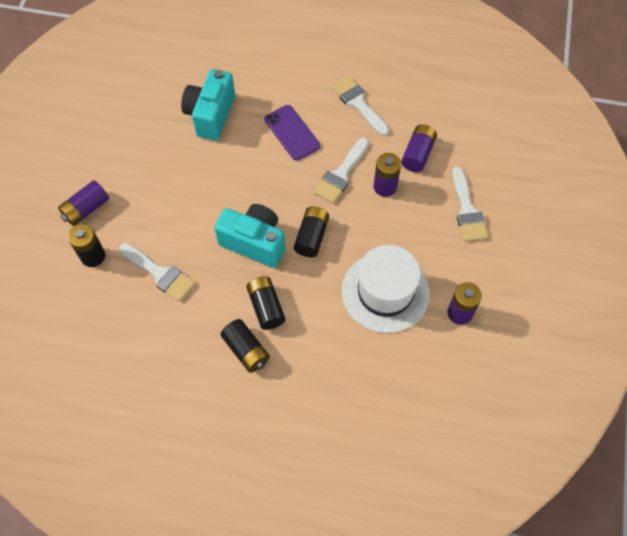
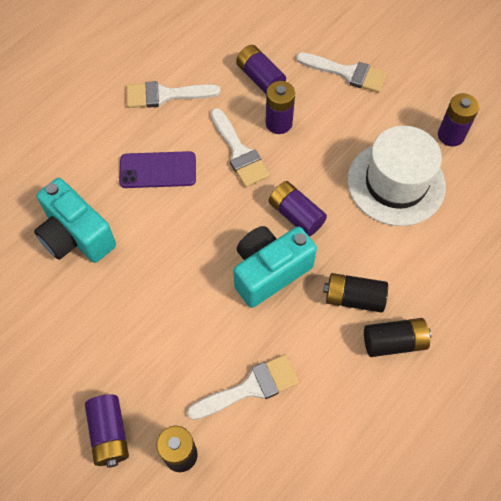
camera: 60 degrees left, 0 degrees up
black battery [294,206,329,257] -> purple battery [269,181,327,237]

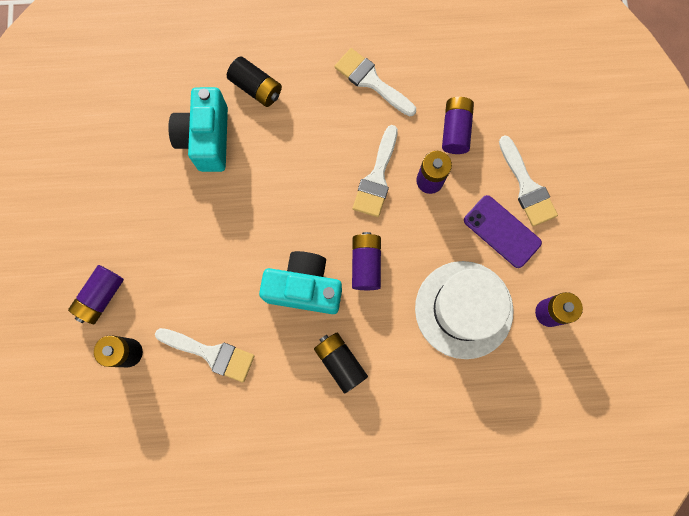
camera: 45 degrees right, 15 degrees up
purple phone [119,151,196,188] -> purple phone moved to [464,195,542,268]
black battery [364,318,431,357] -> black battery moved to [227,56,282,107]

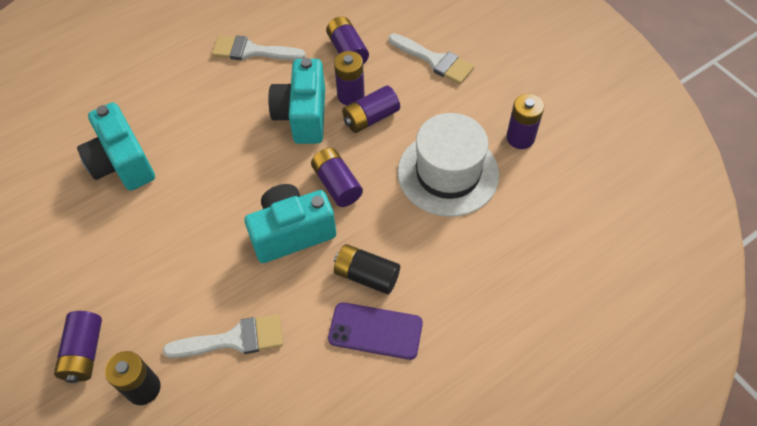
camera: 30 degrees left, 20 degrees down
black battery [227,56,282,107] -> none
white brush [353,125,398,217] -> turquoise camera [268,58,325,144]
purple phone [464,195,542,268] -> purple phone moved to [328,302,423,360]
none -> purple battery [342,86,400,133]

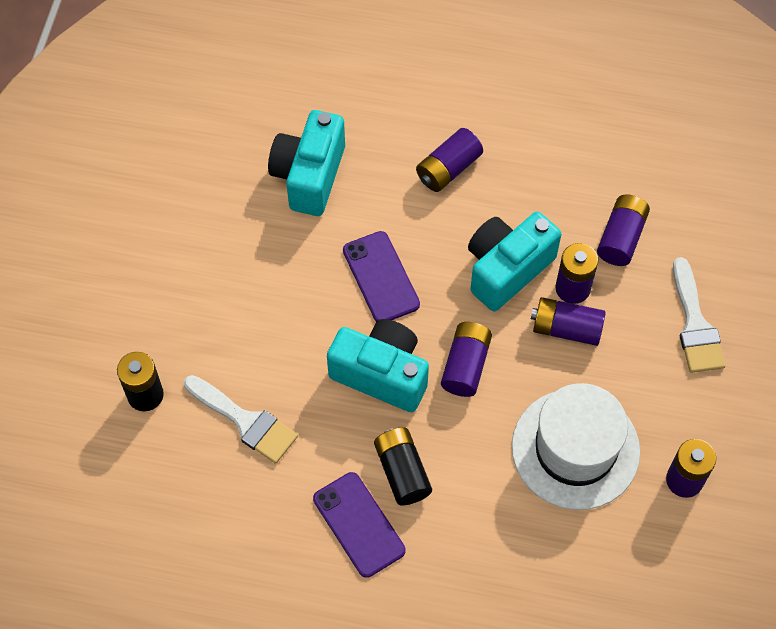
camera: 45 degrees right, 5 degrees up
purple battery [54,311,102,383] -> purple battery moved to [416,128,483,192]
white brush [212,35,305,60] -> none
none -> purple phone [343,231,420,322]

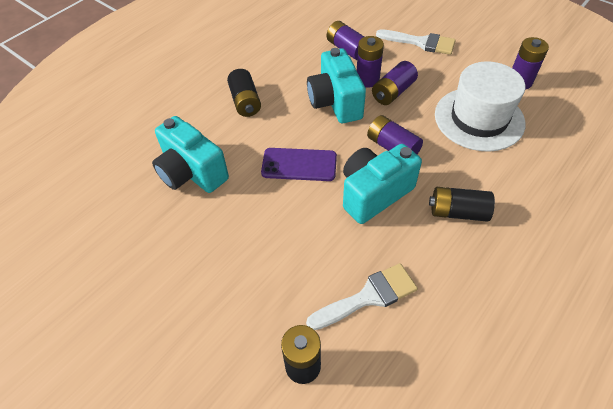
camera: 60 degrees left, 10 degrees down
purple phone [313,472,406,578] -> none
purple battery [416,128,483,192] -> black battery [227,69,261,117]

